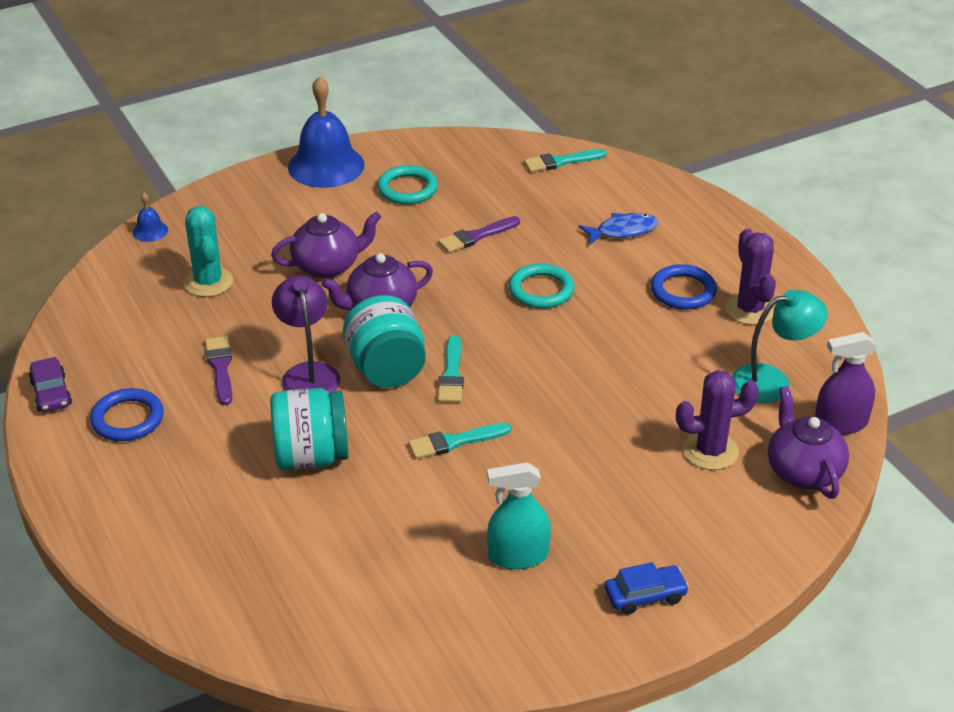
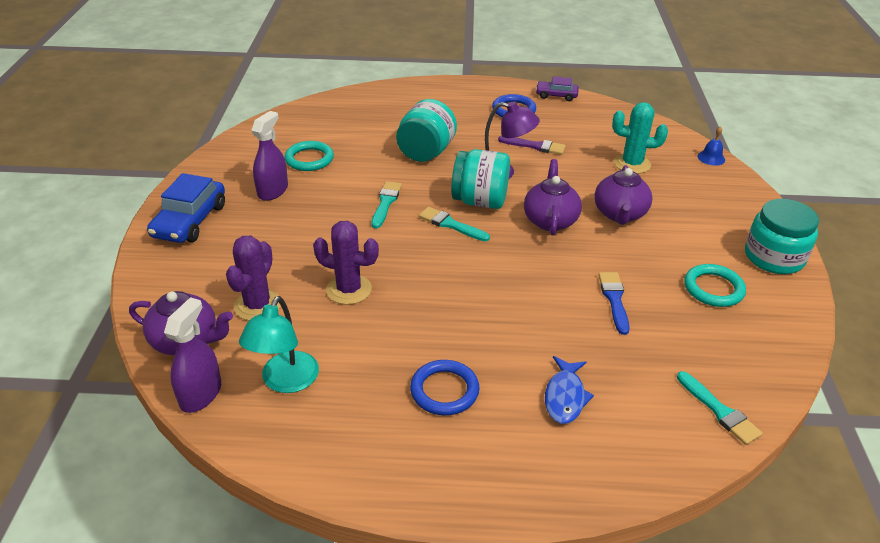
camera: 120 degrees right, 0 degrees up
blue bell [288,76,364,188] -> turquoise jar [745,199,819,274]
purple brush [438,216,520,253] -> blue brush [599,272,630,335]
turquoise spray bottle [487,462,551,569] -> purple spray bottle [251,111,288,201]
turquoise ring [509,263,574,308] -> turquoise ring moved to [284,141,334,171]
turquoise brush [524,149,607,172] -> turquoise brush turned 135 degrees clockwise [677,371,763,445]
blue car [605,562,689,615] -> blue car [147,173,225,243], size x1.72
purple cactus [725,229,776,325] -> purple cactus moved to [313,221,379,305]

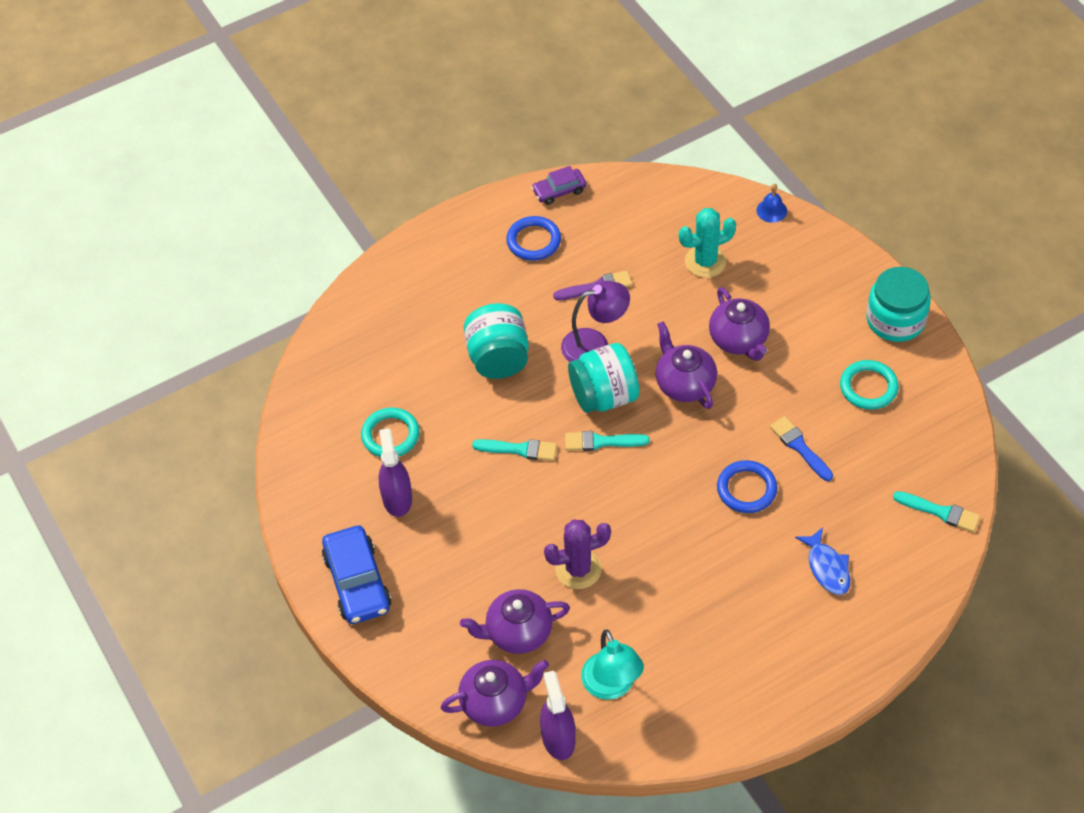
camera: 30 degrees left, 15 degrees up
purple cactus [226,235,281,320] -> purple teapot [460,589,570,654]
turquoise brush [371,181,402,228] -> turquoise brush turned 120 degrees clockwise [472,439,557,461]
blue ring [410,360,480,415] -> blue ring moved to [717,460,777,513]

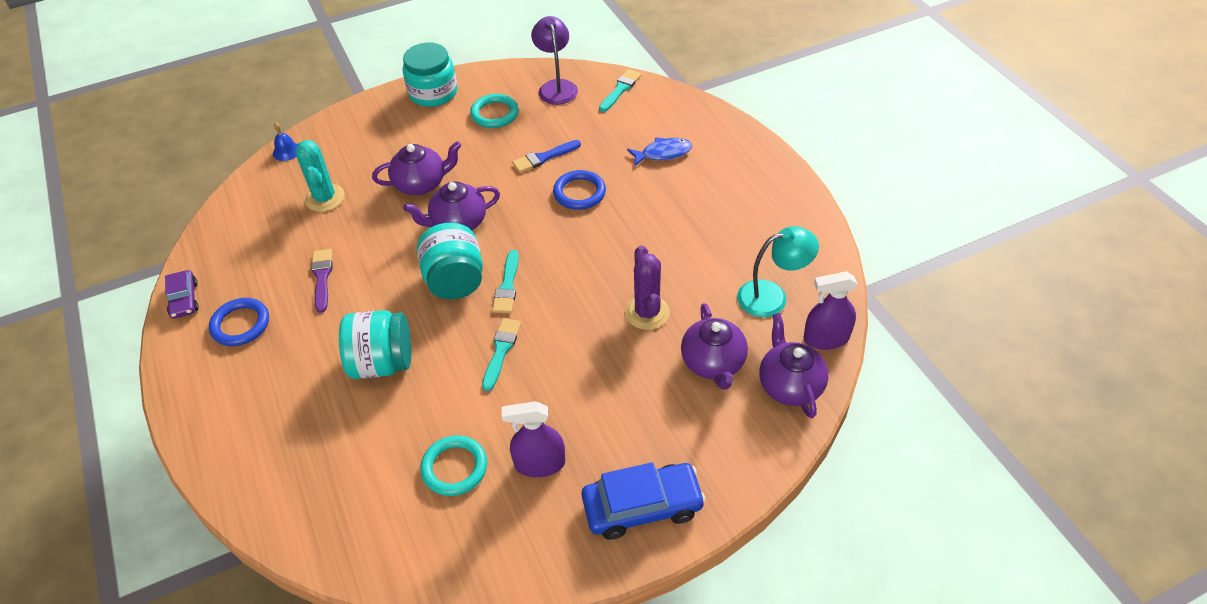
camera: 85 degrees left, 5 degrees down
purple lamp [561,281,630,362] -> purple lamp moved to [531,16,578,105]

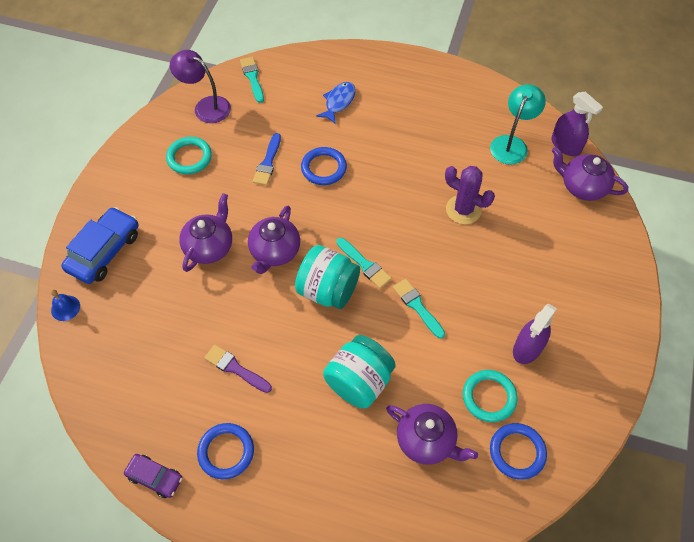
camera: 50 degrees left, 10 degrees up
turquoise cactus [295,140,345,212] -> none
turquoise jar [403,43,457,107] -> none
blue car [582,462,706,540] -> blue car moved to [61,207,138,284]
purple teapot [681,303,748,390] -> purple teapot moved to [386,404,478,465]
purple spray bottle [803,271,858,350] -> purple spray bottle turned 75 degrees counterclockwise [551,92,603,156]
none -> blue ring [490,423,547,480]

